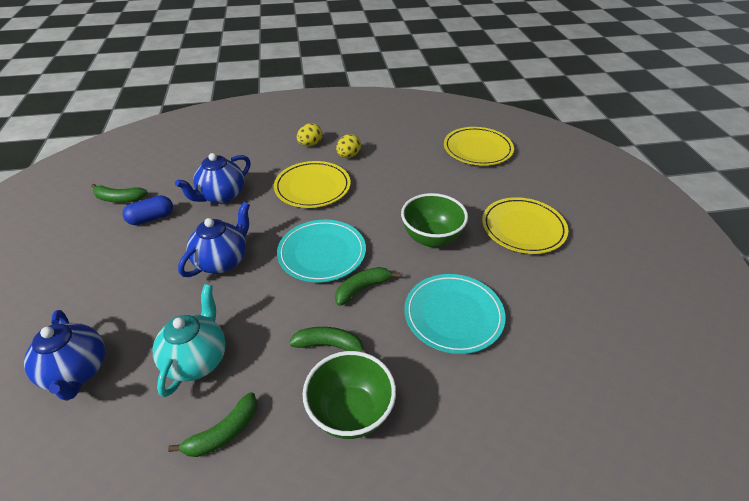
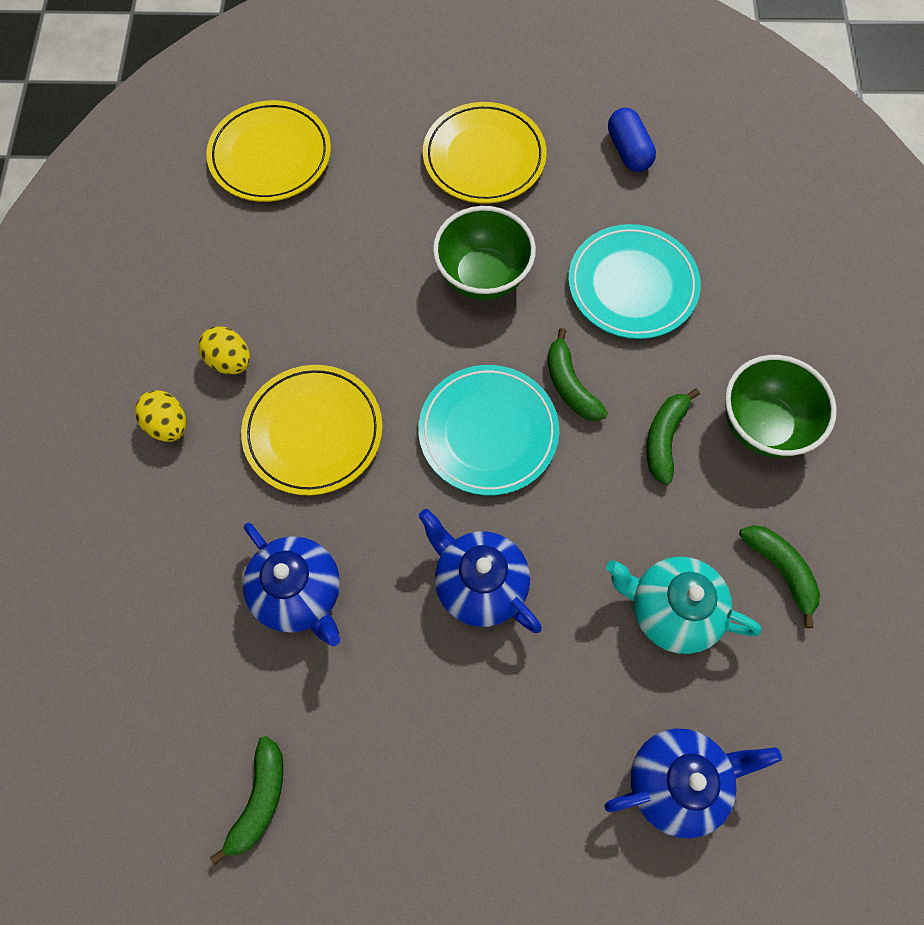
camera: 80 degrees left, 25 degrees up
blue capsule [122,195,173,225] -> blue capsule moved to [608,108,656,172]

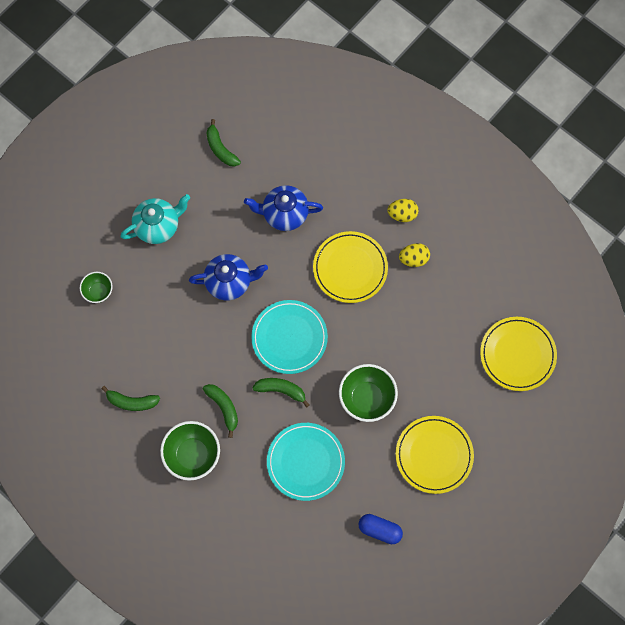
camera: 130 degrees right, 5 degrees up
blue teapot [604,728,782,839] -> green bowl [80,272,113,303]
turquoise teapot [606,557,761,654] -> turquoise teapot moved to [120,194,190,244]

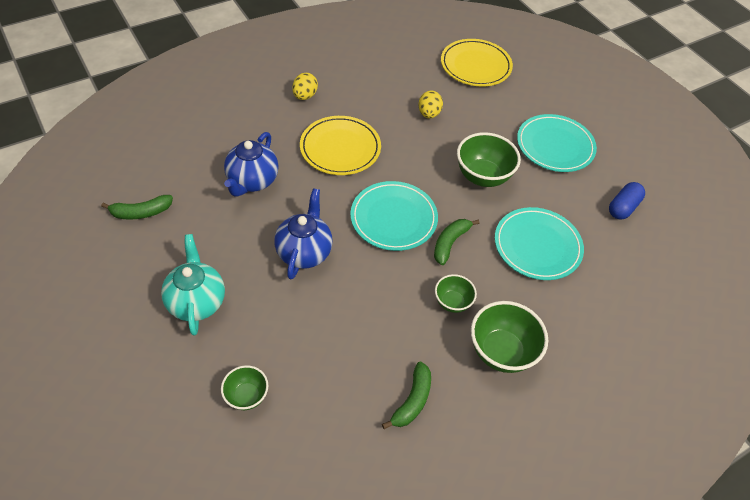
camera: 75 degrees left, 20 degrees down
green banana [203,384,238,438] -> green bowl [435,274,477,313]
yellow plate [396,416,474,494] -> turquoise plate [517,114,597,172]
yellow egg [399,243,430,267] -> yellow egg moved to [418,91,443,119]

